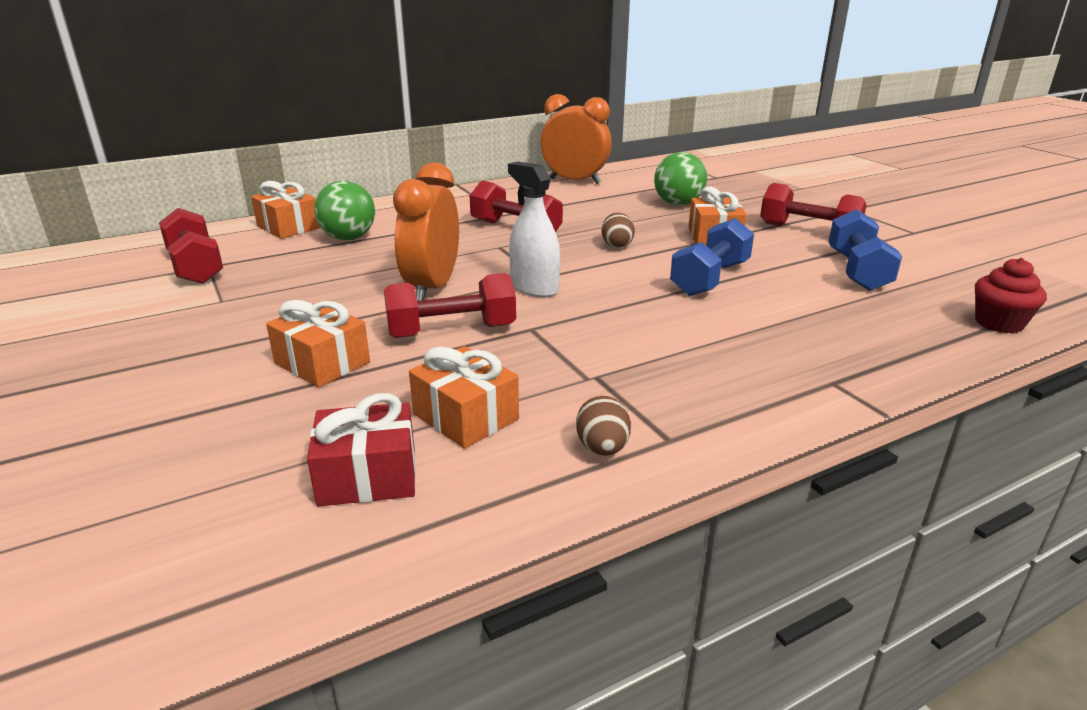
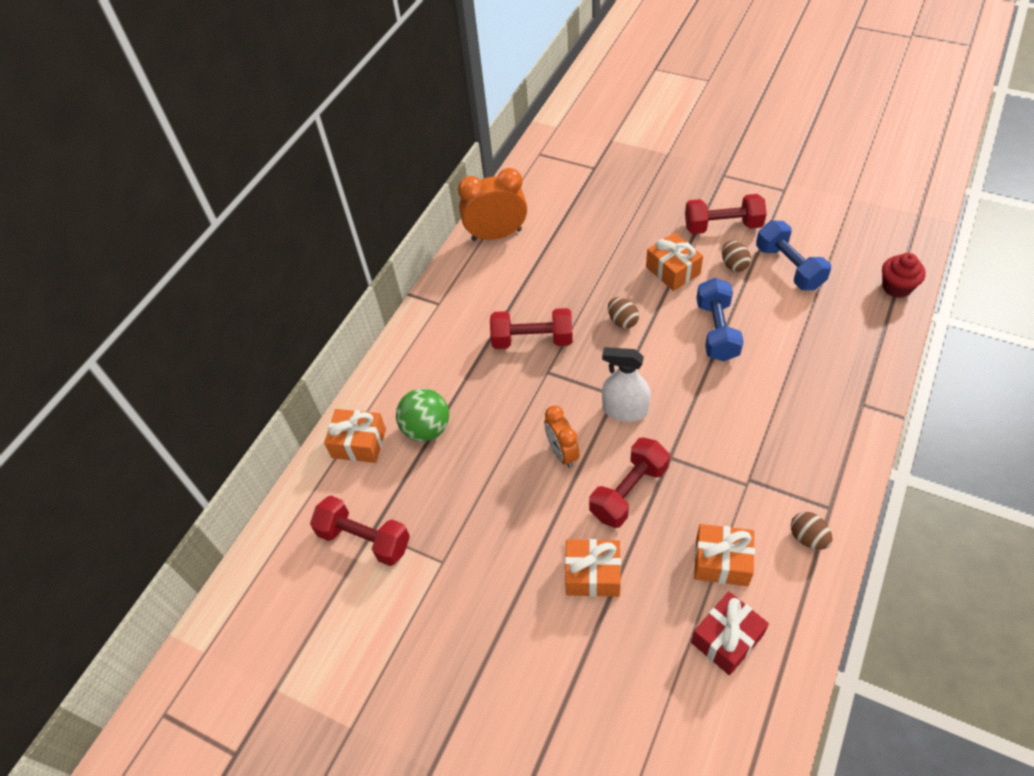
camera: 30 degrees left, 25 degrees up
orange clock [393,162,459,301] -> orange clock [544,406,580,468], size x0.63
green ball [654,152,707,205] -> none
none -> brown egg [722,241,751,272]

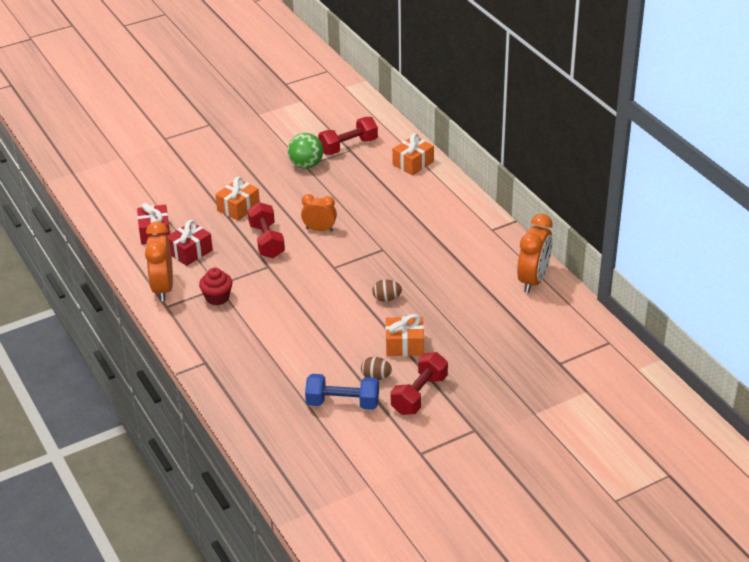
camera: 120 degrees right, 15 degrees down
green ball [396,388,449,442] -> green ball moved to [288,133,323,169]
red dumbbell [490,308,573,349] -> none
white spray bottle [602,347,651,422] -> none
orange gift [694,524,755,586] -> red gift [168,220,213,266]
blue dumbbell [696,278,744,361] -> none
brown egg [791,512,832,550] -> orange clock [145,221,173,301]
red cupcake [882,253,926,298] -> red cupcake moved to [199,268,233,305]

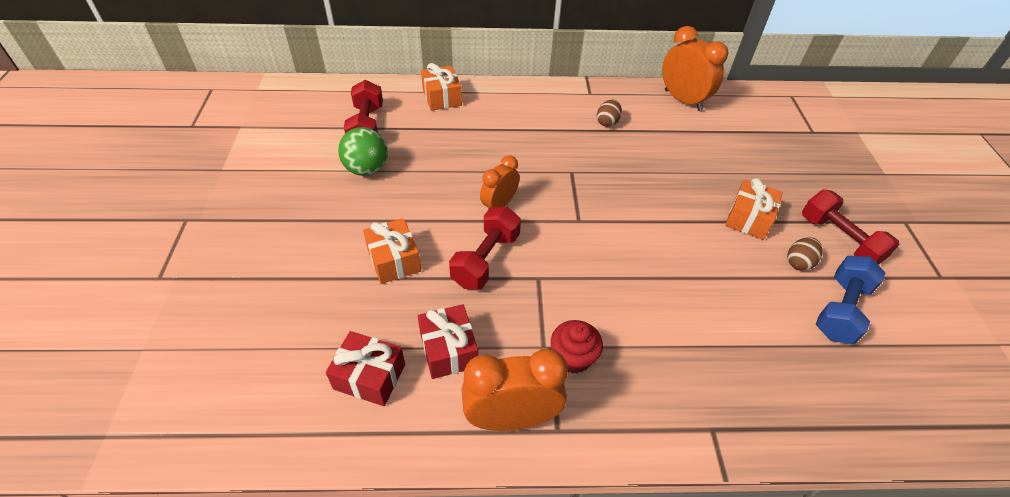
camera: 65 degrees left, 10 degrees up
orange clock [145,221,173,301] -> orange clock turned 150 degrees clockwise [462,349,568,431]
red dumbbell [248,202,285,258] -> red dumbbell turned 75 degrees counterclockwise [449,207,521,290]
brown egg [372,280,402,302] -> brown egg moved to [597,99,622,127]

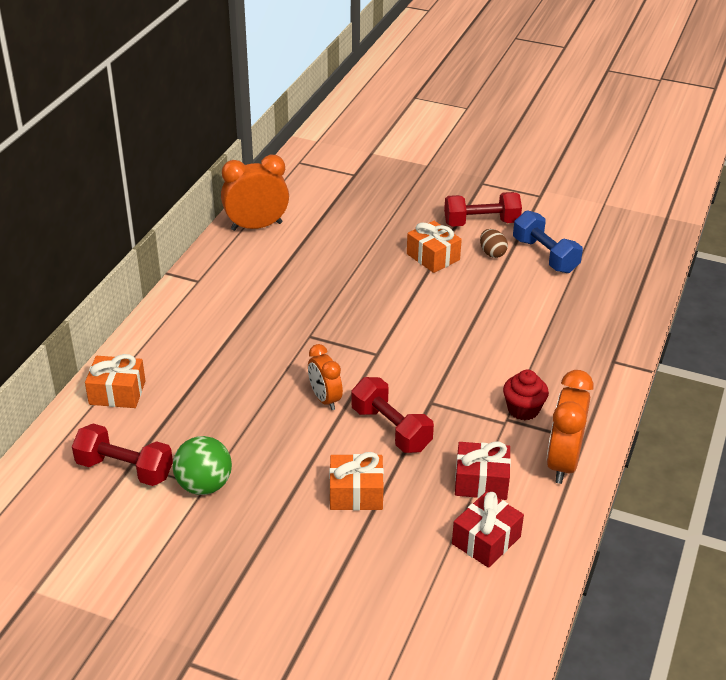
camera: 65 degrees left, 10 degrees down
brown egg [597,99,622,127] -> none

